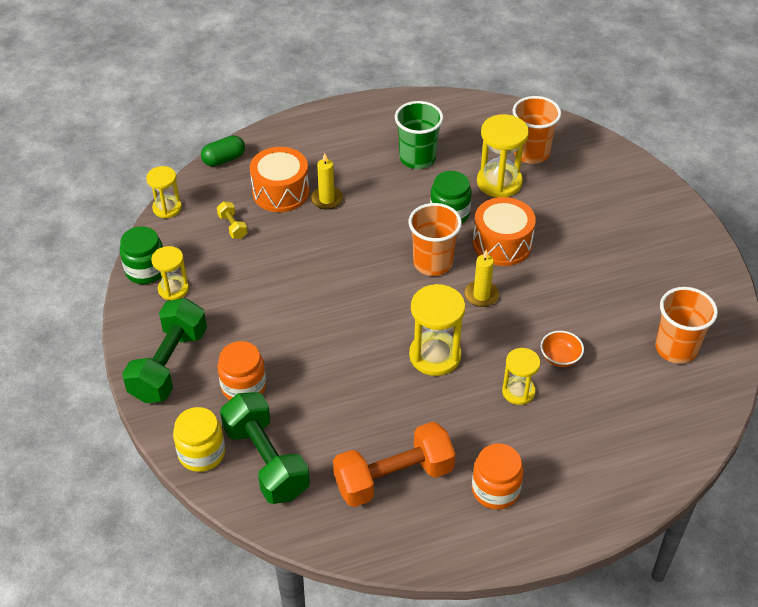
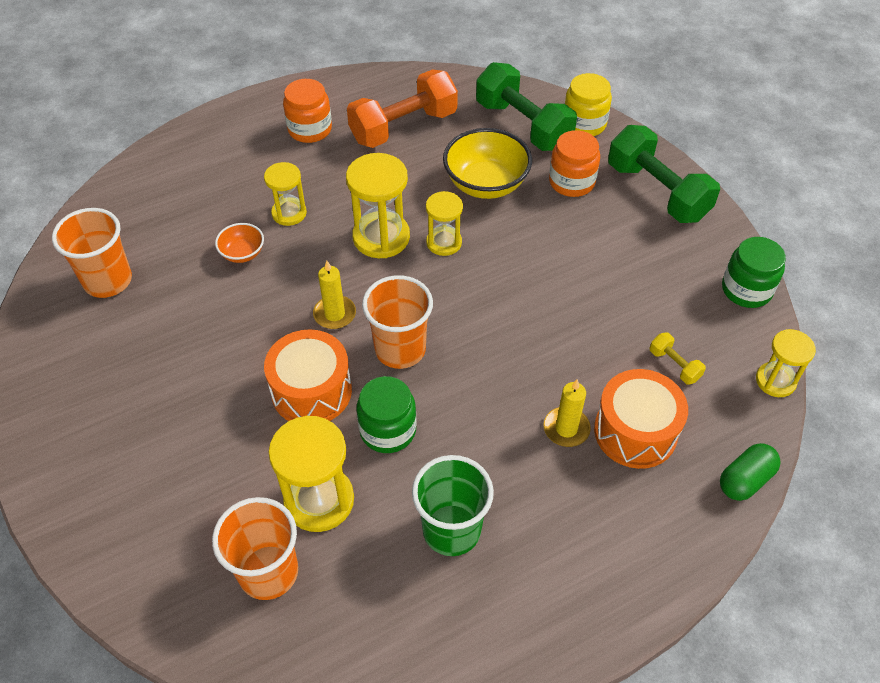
camera: 170 degrees right, 5 degrees up
green dumbbell [122,298,207,403] -> green dumbbell turned 45 degrees counterclockwise [608,125,720,223]
yellow hourglass [151,246,189,301] -> yellow hourglass moved to [426,191,463,256]
none -> yellow bowl [443,128,532,199]

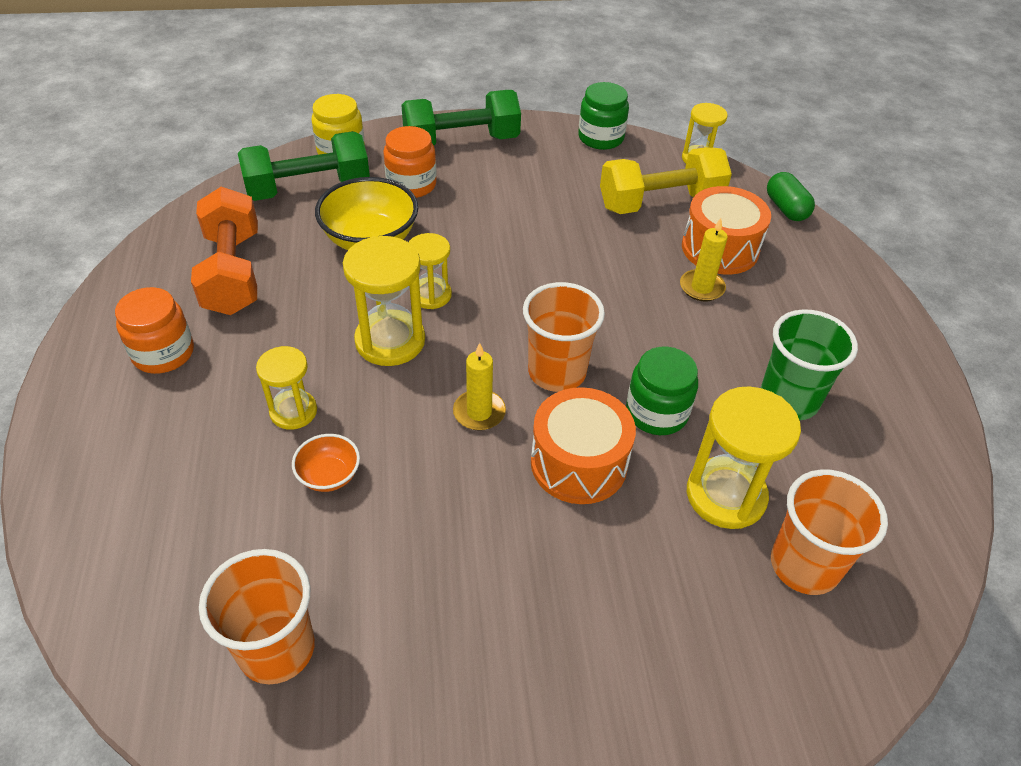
camera: 70 degrees left, 5 degrees down
yellow dumbbell [650,332,706,385] -> yellow dumbbell [600,147,732,214], size x2.31

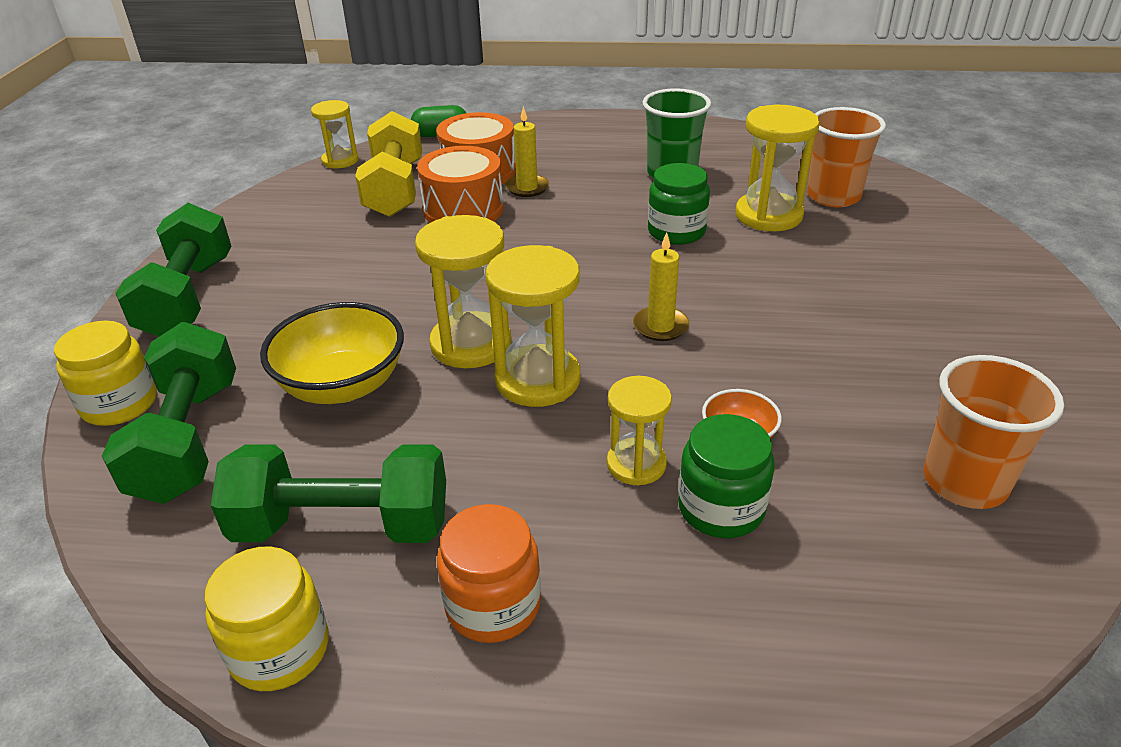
camera: 75 degrees left, 10 degrees down
orange dumbbell [191,187,258,315] -> green dumbbell [211,445,446,543]
orange jar [383,126,437,198] -> none
yellow hourglass [409,233,452,309] -> yellow hourglass [415,215,511,368], size x1.61
orange cup [523,282,605,392] -> none
orange drum [531,387,636,504] -> orange drum moved to [417,146,504,223]
green jar [578,82,629,150] -> green jar moved to [678,414,775,538]
none -> yellow jar [205,546,329,691]

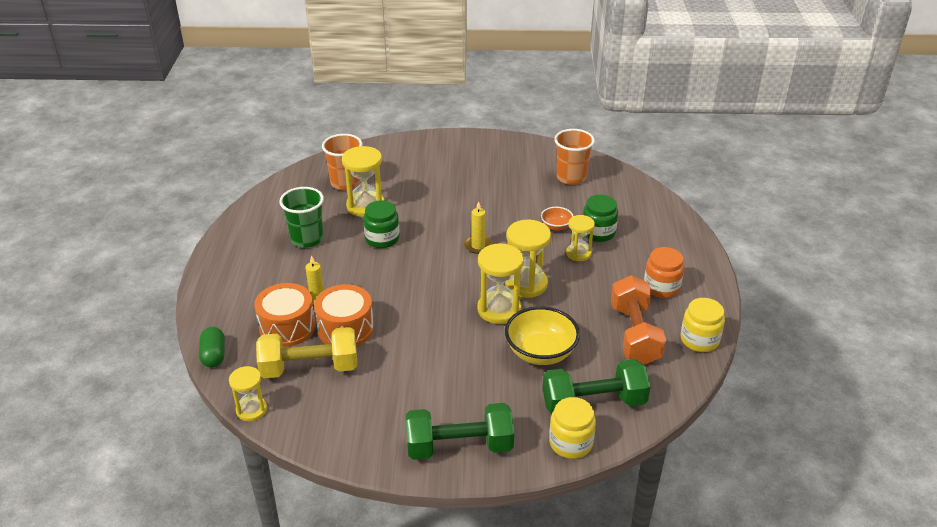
camera: 95 degrees left, 0 degrees up
green dumbbell [211,445,446,543] -> orange dumbbell [611,275,666,365]

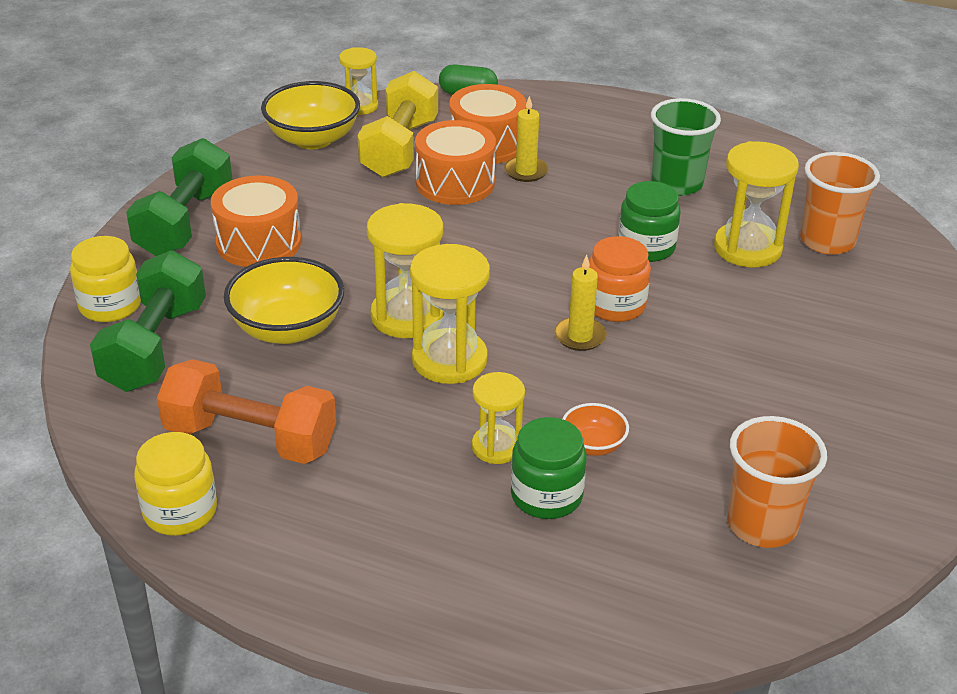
camera: 110 degrees right, 0 degrees up
orange jar [644,247,684,298] -> orange jar moved to [589,236,651,322]
none -> orange drum [211,176,301,267]
none -> yellow bowl [261,81,360,149]

